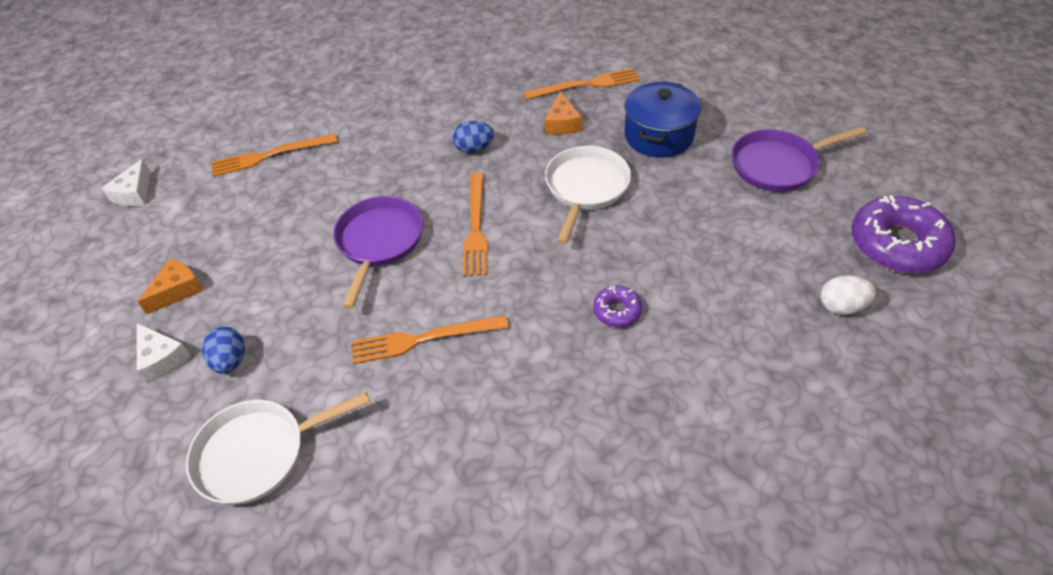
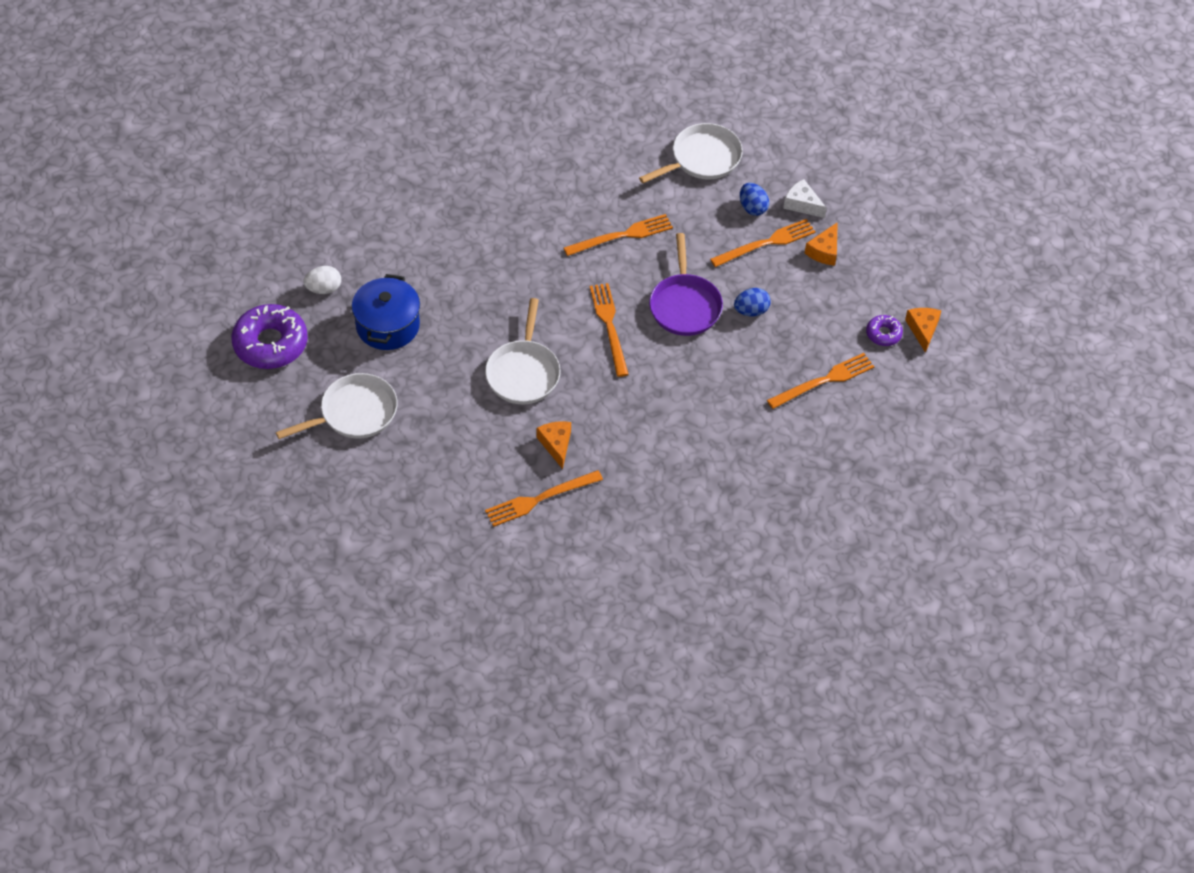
camera: 165 degrees right, 5 degrees up
white cheese [102,159,151,206] -> orange cheese [905,308,941,353]
blue egg [453,121,494,153] -> blue egg moved to [734,288,771,316]
purple donut [593,286,642,327] -> purple donut moved to [866,315,903,346]
blue pot [624,81,702,157] -> blue pot moved to [352,274,420,350]
purple pan [732,126,866,192] -> white pan [276,373,397,439]
none -> orange fork [710,219,816,267]

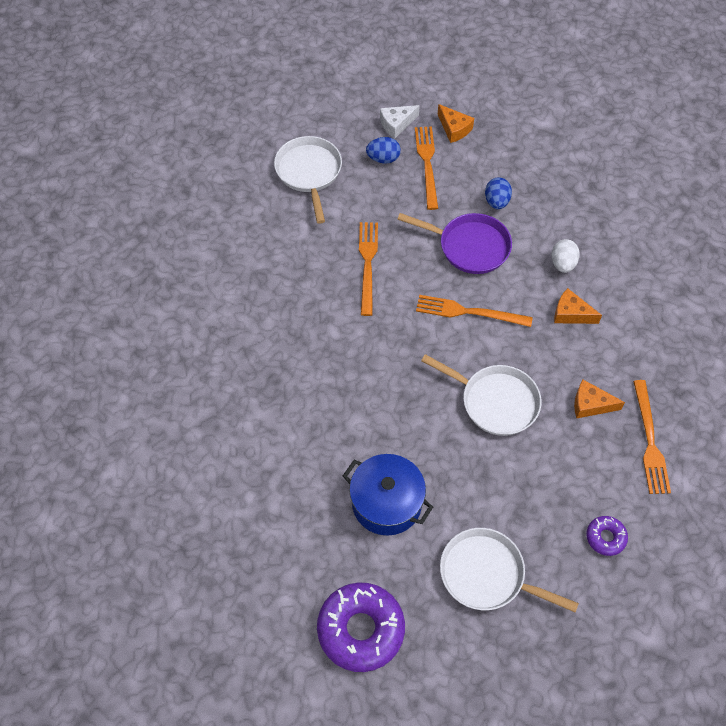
camera: 65 degrees left, 5 degrees up
white pan [276,373,397,439] -> white pan turned 60 degrees counterclockwise [440,528,579,612]
white egg [304,266,341,294] -> white egg moved to [551,239,580,273]
orange fork [767,353,874,409] -> none
purple donut [866,315,903,346] -> purple donut moved to [586,516,628,556]
orange cheese [905,308,941,353] -> orange cheese moved to [554,288,602,324]

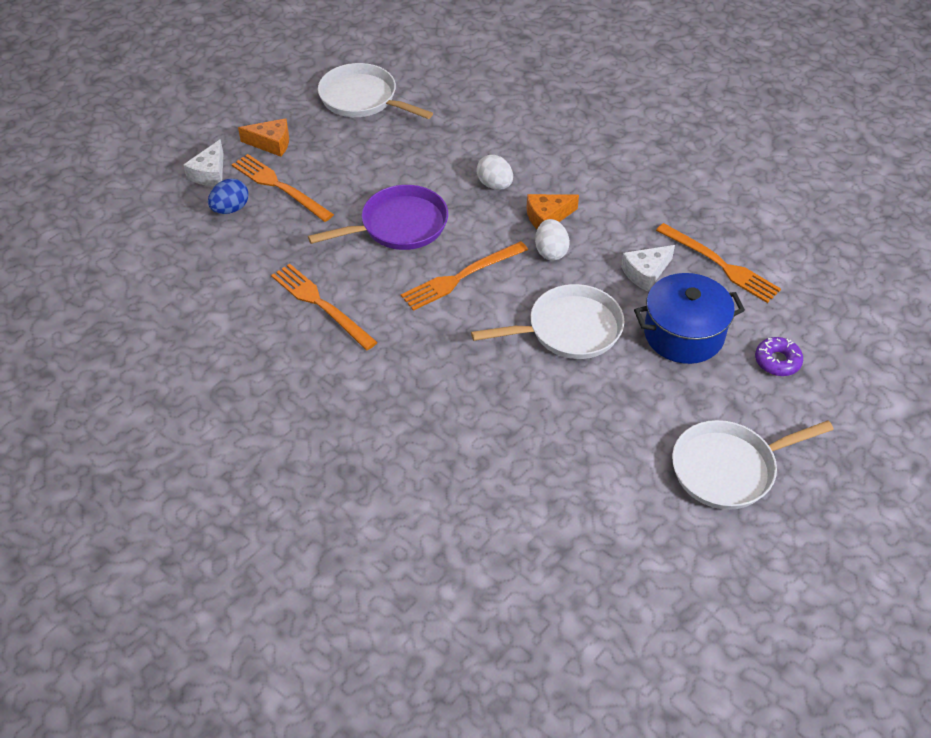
camera: 45 degrees left, 10 degrees down
white pan [274,136,342,224] -> white pan moved to [318,63,433,119]
purple donut [317,583,405,672] -> none
blue pot [343,454,433,535] -> blue pot moved to [634,273,745,364]
blue egg [485,177,512,209] -> none
orange cheese [574,380,625,418] -> white cheese [621,245,675,292]
none -> white egg [535,219,570,261]

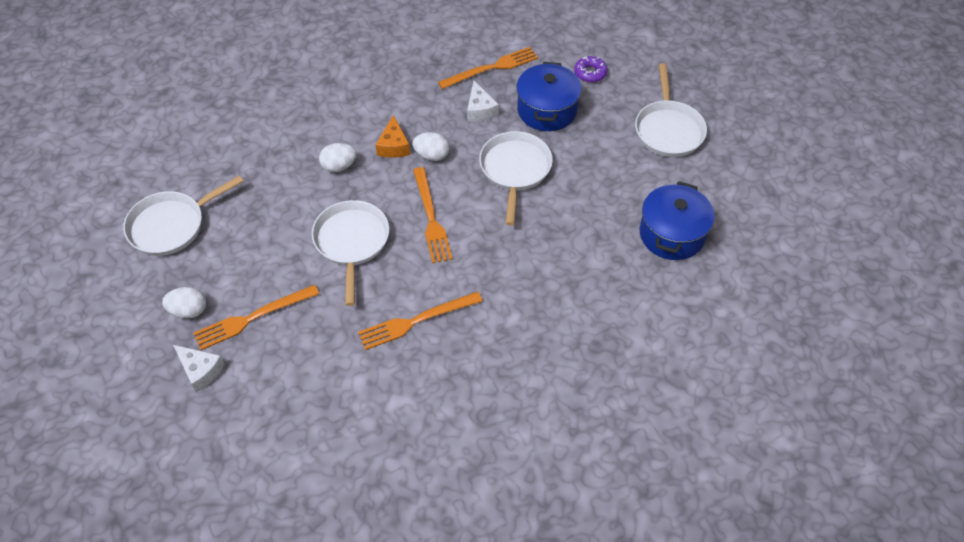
camera: 70 degrees left, 5 degrees up
blue egg [208,179,248,214] -> none
orange cheese [238,118,289,157] -> white egg [162,287,206,318]
purple pan [308,185,448,250] -> white pan [312,200,389,306]
none -> blue pot [640,181,715,260]

